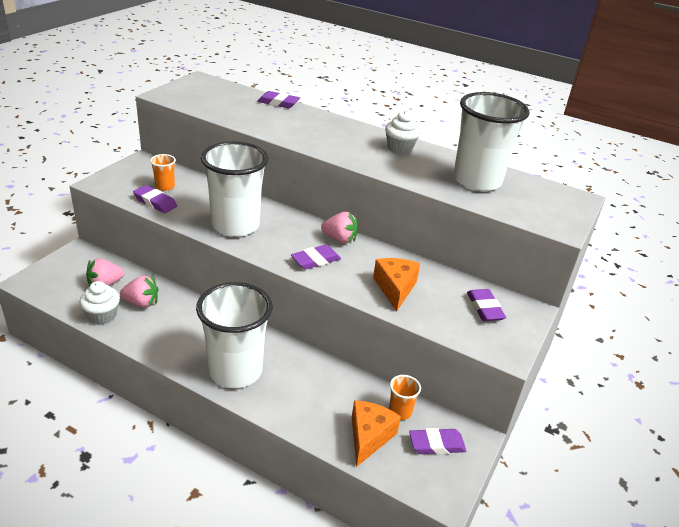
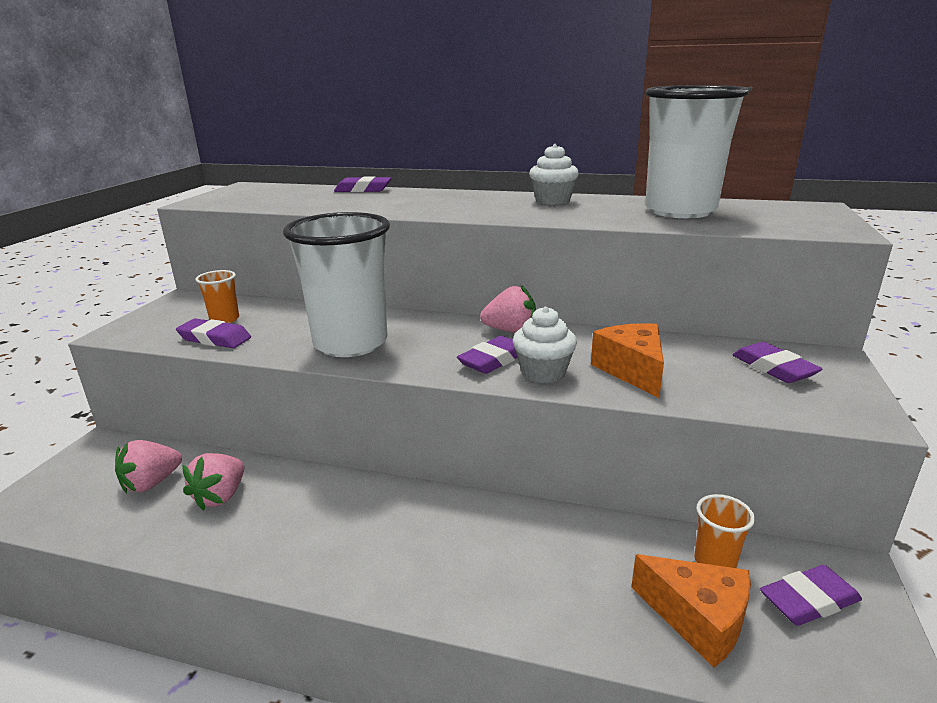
camera: 10 degrees left, 10 degrees down
white cupcake [80,281,120,325] -> white cupcake moved to [513,306,577,383]
pink strawberry [120,276,158,308] -> pink strawberry turned 120 degrees clockwise [182,453,244,511]
white cup [196,282,272,388] -> none
orange cheese [352,400,401,467] -> orange cheese turned 120 degrees clockwise [631,554,751,668]

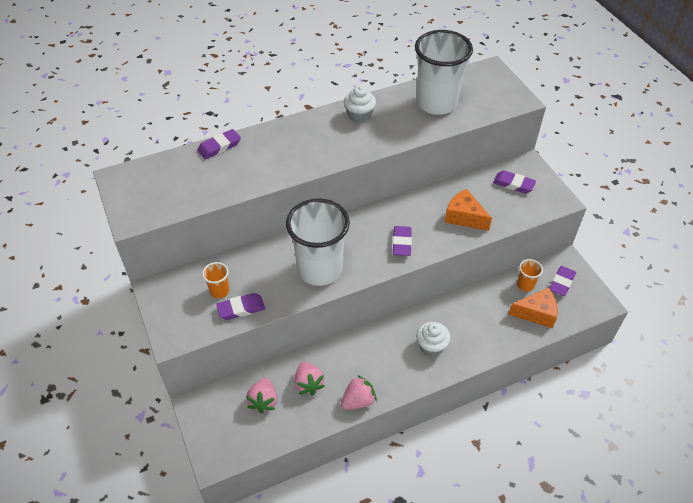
camera: 40 degrees left, 25 degrees up
pink strawberry [480,284,536,333] -> pink strawberry moved to [341,375,377,410]
white cupcake [513,306,577,383] -> white cupcake moved to [416,322,450,356]

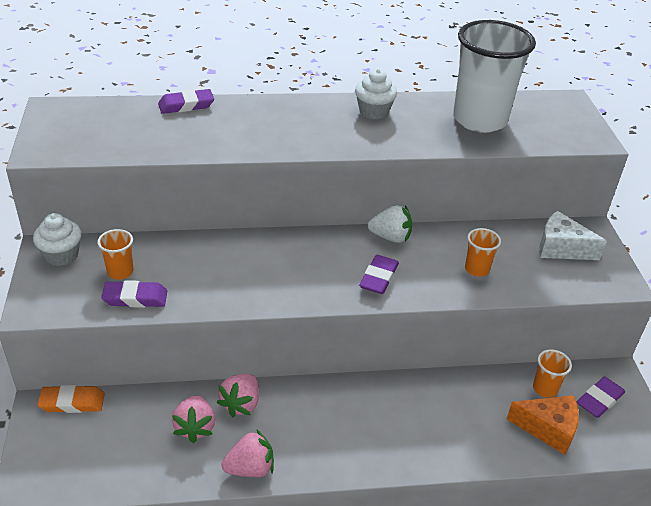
camera: 15 degrees right, 10 degrees down
pink strawberry [246,378,277,414] -> pink strawberry moved to [217,374,259,417]
white cup [286,198,350,286] -> none
white cupcake [416,322,450,356] -> white cupcake moved to [33,213,82,266]
orange cheese [445,189,492,231] -> orange cup [465,228,501,277]
purple eraser [493,170,536,193] -> white cheese [539,211,607,260]
none -> orange eraser [37,385,105,413]
none -> white strawberry [368,205,412,243]

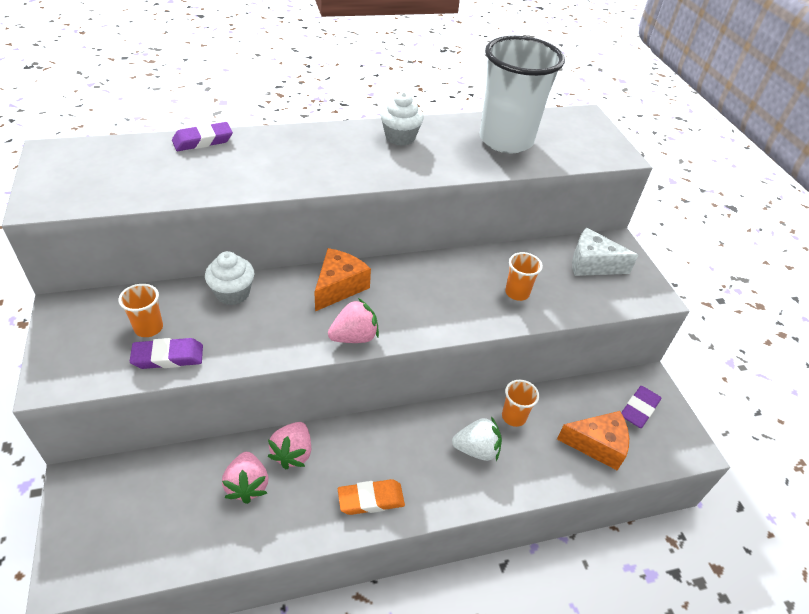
camera: 10 degrees left, 5 degrees up
white cupcake [33,213,82,266] -> white cupcake moved to [205,251,255,305]
orange eraser [37,385,105,413] -> orange eraser moved to [338,479,405,515]
pink strawberry [222,430,274,477] -> pink strawberry moved to [328,298,379,343]
purple eraser [359,255,399,294] -> none
white strawberry [368,205,412,243] -> white strawberry moved to [452,417,502,461]
orange cup [533,349,572,398] -> orange cup moved to [502,380,539,427]
none -> orange cheese [314,248,371,311]

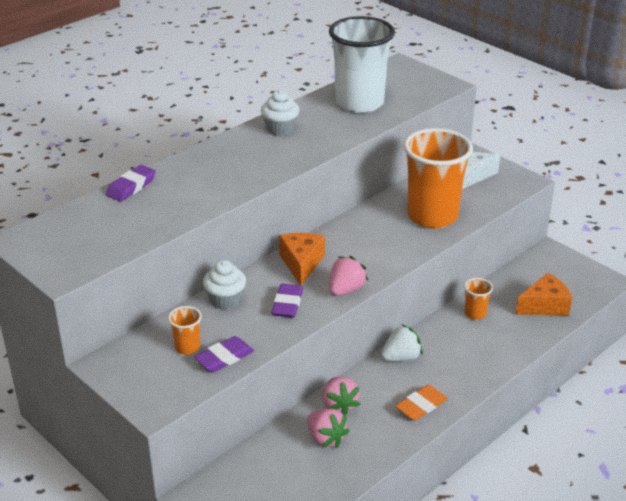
camera: 25 degrees left, 10 degrees down
white strawberry [452,417,502,461] -> white strawberry moved to [381,325,423,362]
orange cup [505,252,543,301] -> orange cup [404,128,473,229], size x2.37
purple eraser [621,386,661,428] -> purple eraser moved to [271,284,303,318]

